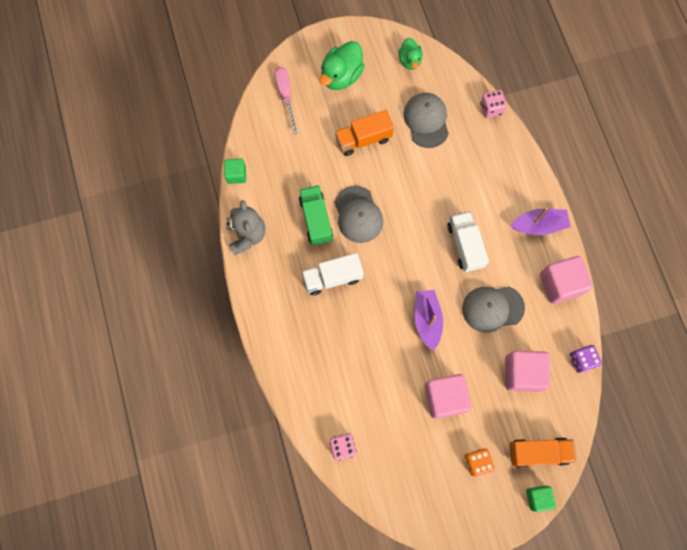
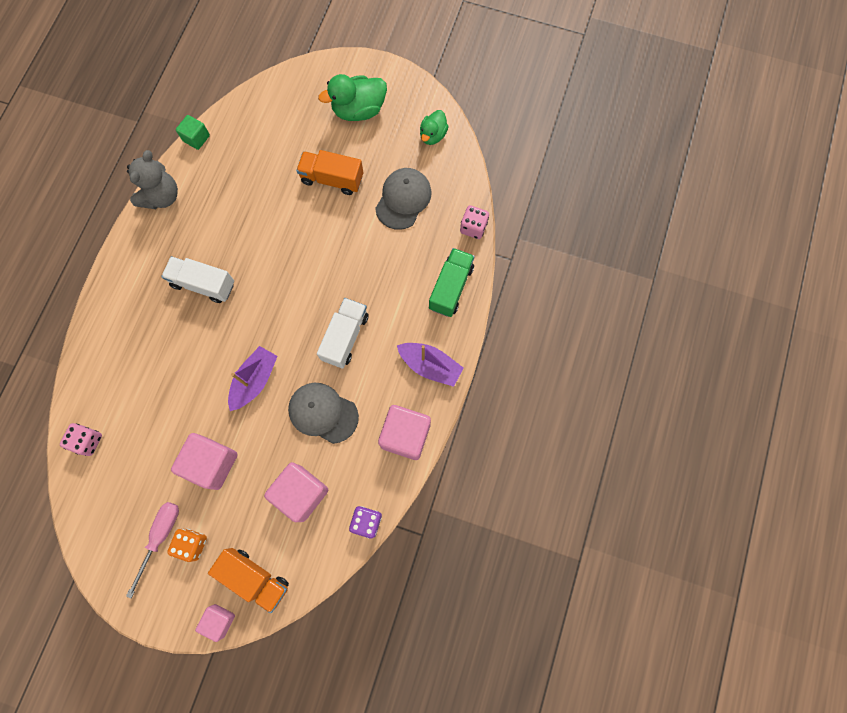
camera: 35 degrees right, 0 degrees up
pink screwdriver [274,67,298,134] -> pink screwdriver moved to [126,502,179,598]
green truck [299,185,333,245] -> green truck moved to [429,248,475,317]
grey cap [334,186,383,243] -> none
green cube [526,486,556,512] -> pink cube [195,604,235,642]

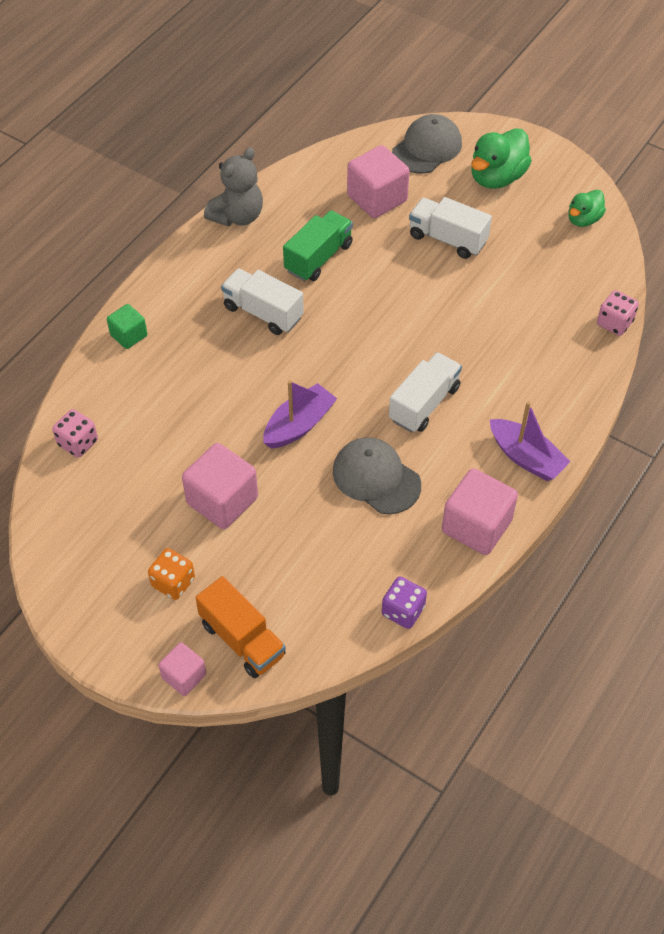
camera: 15 degrees right, 20 degrees down
pink screwdriver [126,502,179,598] -> none
green cube [176,115,210,150] -> green cube moved to [107,304,147,349]
pink cube [264,462,328,522] -> pink cube moved to [347,145,409,218]
orange truck [296,150,363,195] -> white truck [409,197,492,259]
green duck [318,74,387,121] -> green duck turned 45 degrees counterclockwise [471,128,532,189]
grey cap [375,168,432,230] -> grey cap moved to [392,114,462,174]
green truck [429,248,475,317] -> green truck moved to [283,210,353,281]

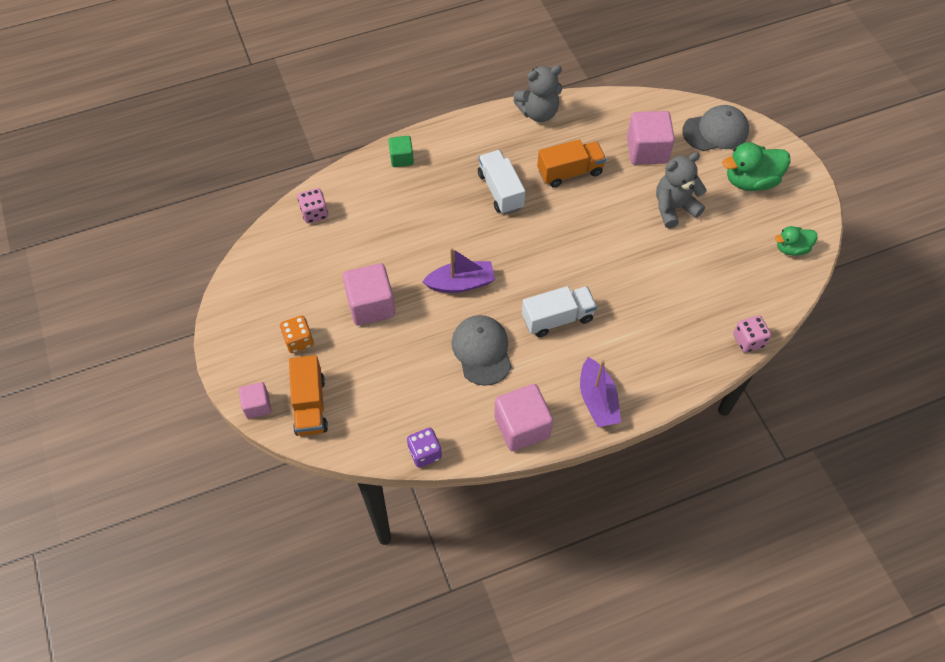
camera: 35 degrees right, 5 degrees up
green truck [283,210,353,281] -> orange truck [537,139,606,188]
white truck [409,197,492,259] -> grey teddy bear [656,152,707,228]

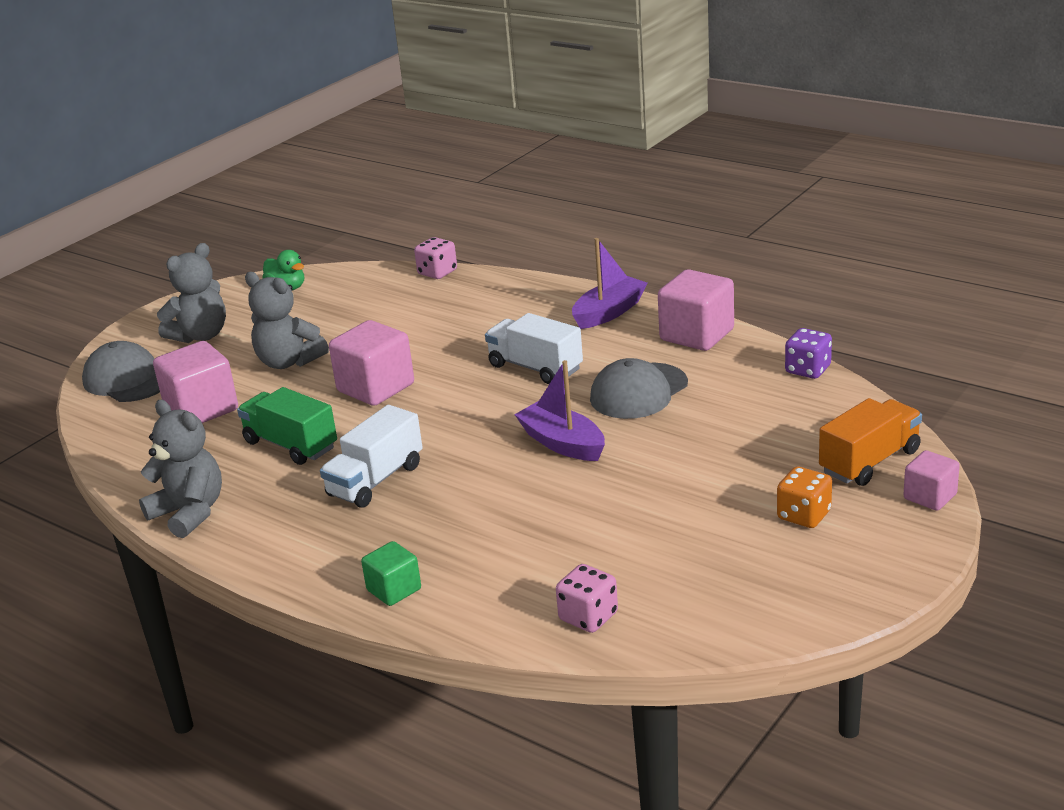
camera: 120 degrees left, 30 degrees down
pink cube [343,263,395,326] -> pink cube moved to [329,320,414,406]
orange truck [537,139,606,188] -> green truck [237,387,337,465]
green duck [722,142,791,191] -> grey teddy bear [157,243,226,343]

